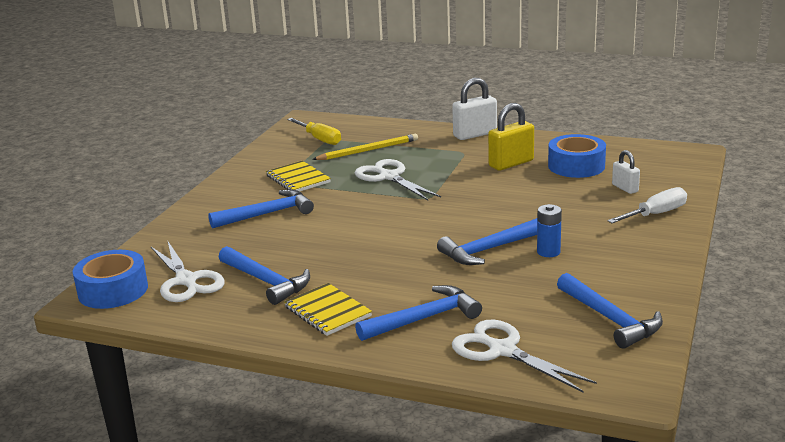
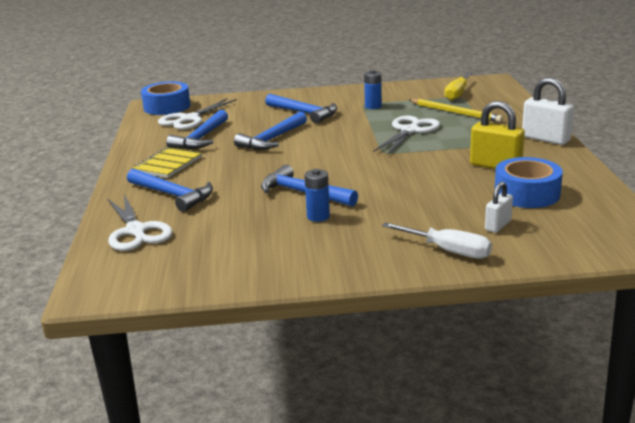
camera: 65 degrees right, 0 degrees up
yellow notebook [266,161,331,192] -> blue battery [364,70,382,109]
white scissors [452,320,597,392] -> white scissors turned 135 degrees clockwise [108,194,173,251]
blue hammer [557,273,663,349] -> blue hammer moved to [234,112,307,150]

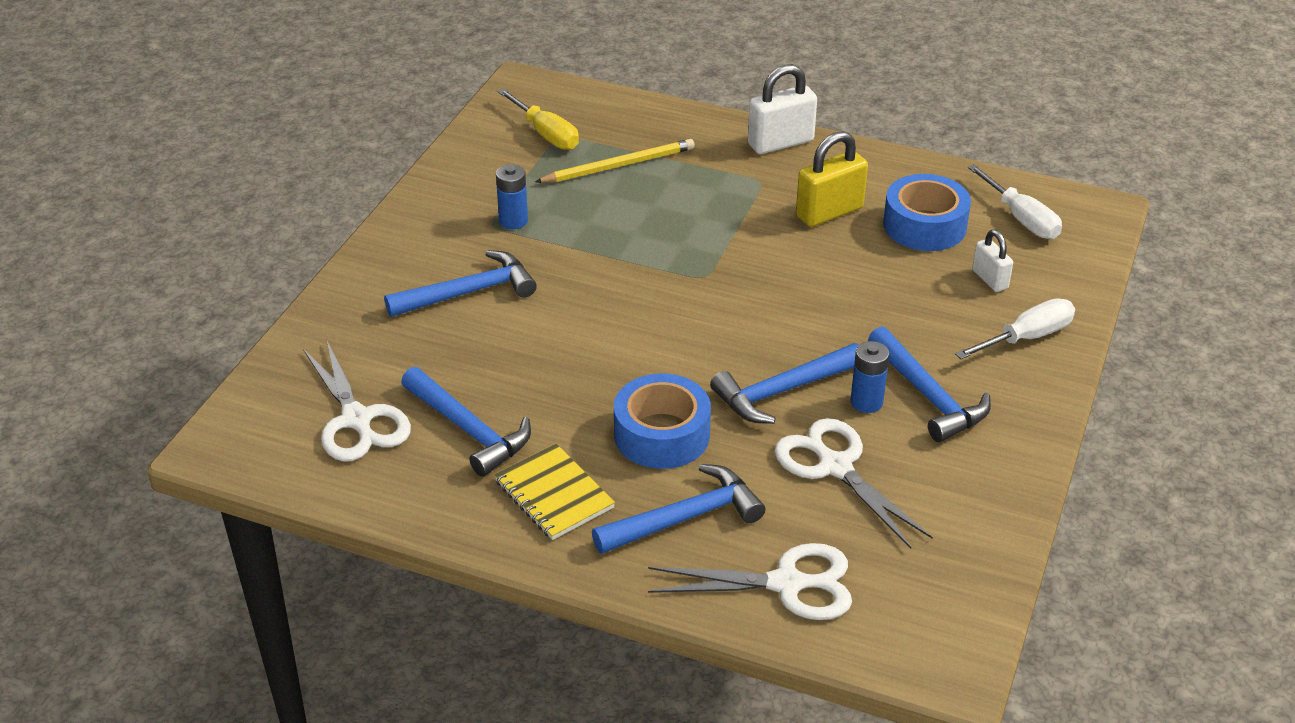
camera: 65 degrees left, 15 degrees up
blue tape [141,82,190,115] -> blue tape moved to [614,374,711,469]
blue hammer [234,112,307,150] -> blue hammer moved to [868,326,991,442]
white scissors [373,116,440,155] -> white scissors moved to [775,418,933,548]
none -> white screwdriver [968,164,1062,239]

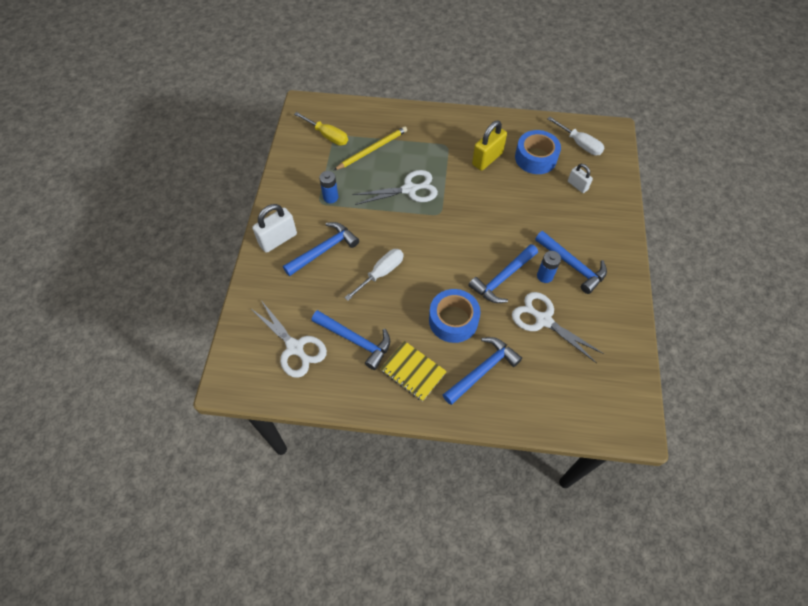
camera: 15 degrees left, 20 degrees up
white scissors [648,543,852,620] -> white scissors moved to [352,170,438,205]
white padlock [748,64,817,154] -> white padlock moved to [252,204,297,253]
white screwdriver [955,298,1075,359] -> white screwdriver moved to [344,249,404,301]

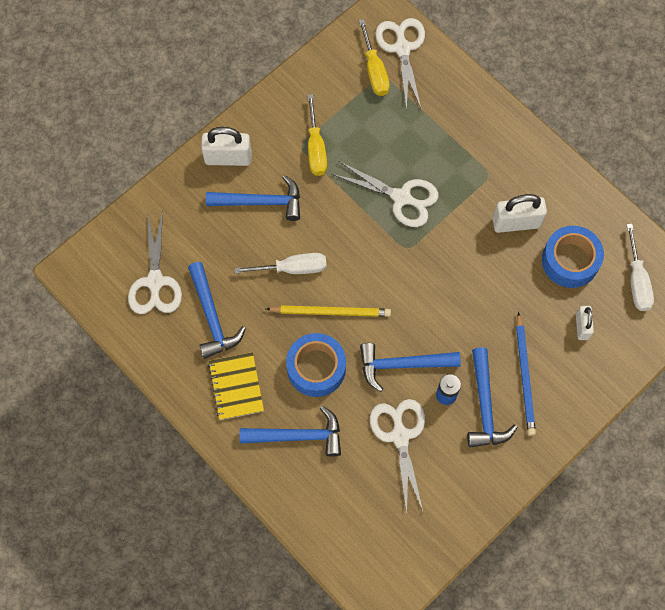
camera: 40 degrees right, 10 degrees up
blue battery [319,171,338,203] -> yellow screwdriver [307,94,327,176]
yellow pencil [334,126,407,170] -> yellow pencil moved to [266,305,391,317]
yellow padlock [472,121,507,171] -> white padlock [493,194,547,233]
none -> white scissors [375,18,425,111]
none -> blue pencil [516,312,536,436]

